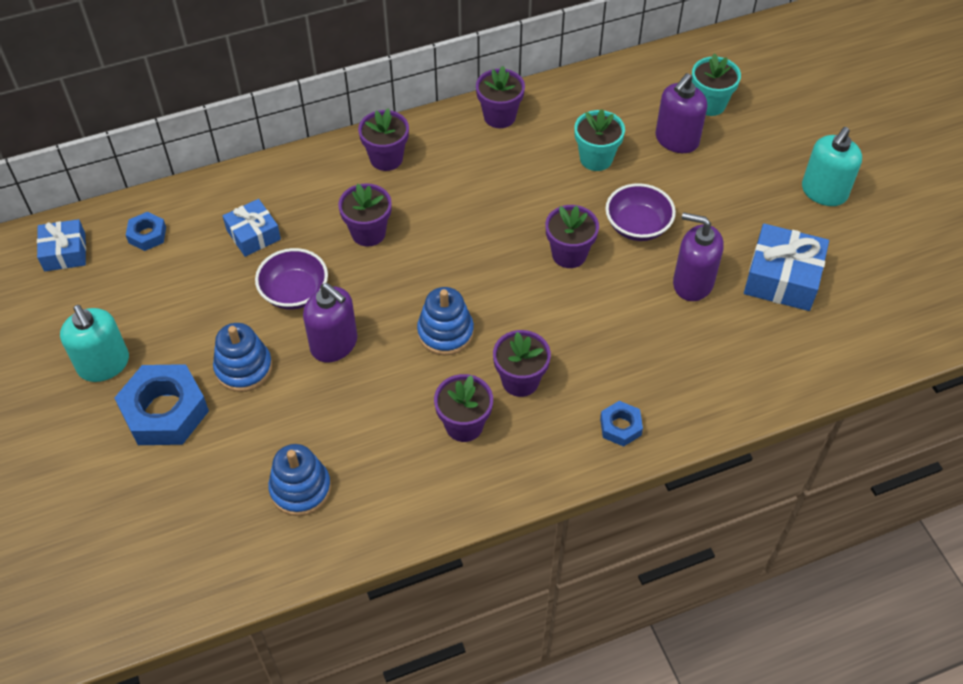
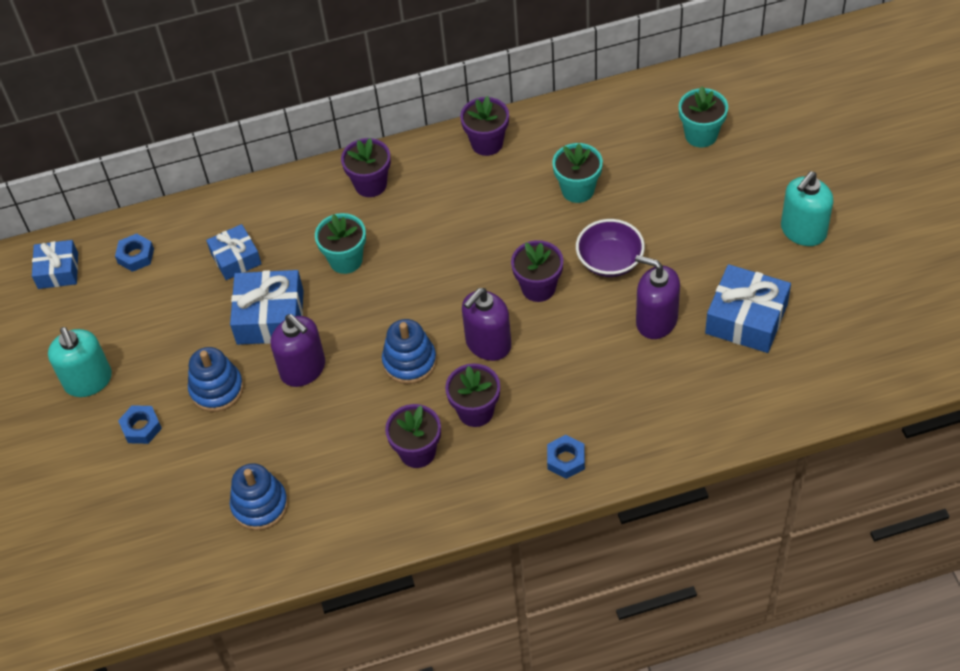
camera: 10 degrees right, 0 degrees up
blue nut [115,364,209,445] -> blue nut [118,405,162,444], size x0.51
purple bowl [255,248,328,310] -> blue gift [230,270,304,345]
purple flower pot [338,183,392,247] -> turquoise flower pot [315,213,366,274]
purple soap dispenser [655,73,707,153] -> purple soap dispenser moved to [462,288,511,361]

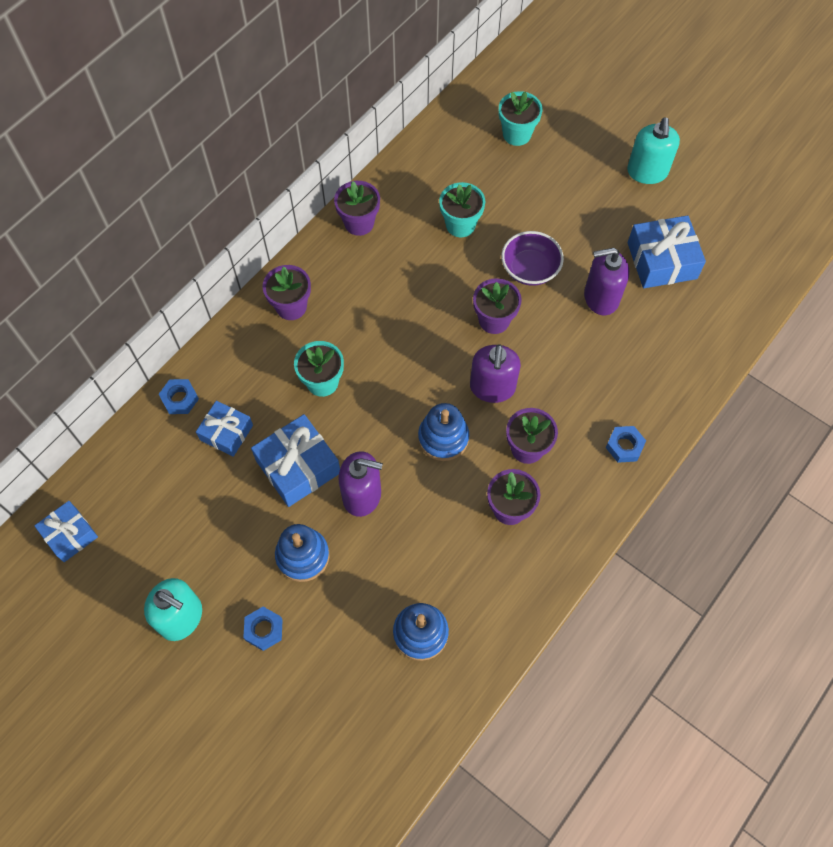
camera: 40 degrees left, 10 degrees up
blue nut [115,233,154,272] -> blue nut moved to [159,379,199,414]

